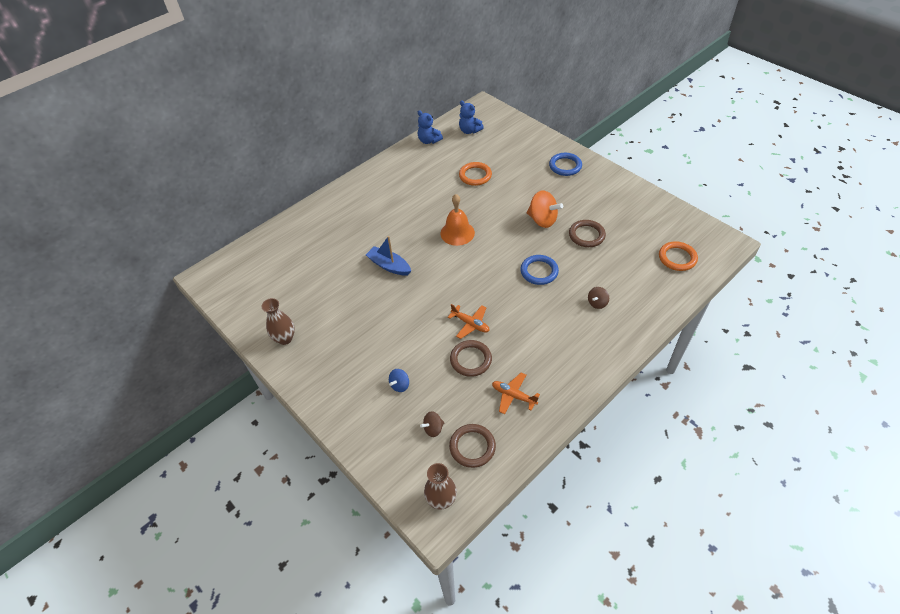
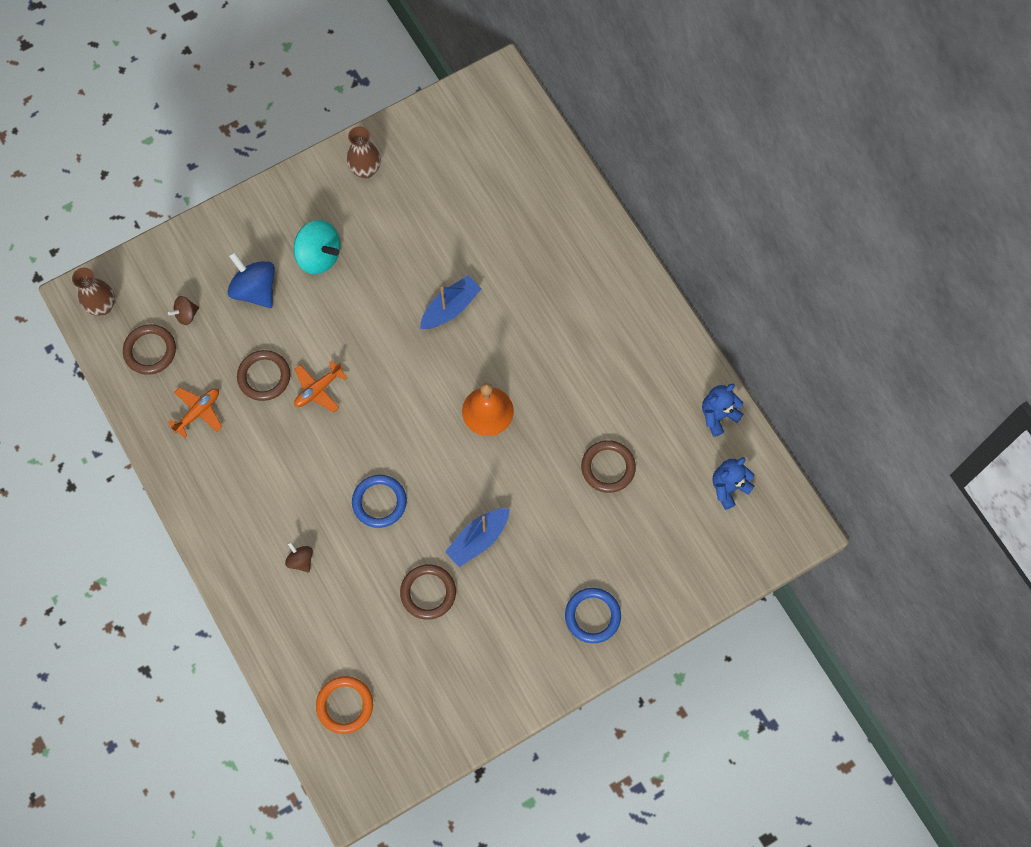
camera: 100 degrees right, 20 degrees up
blue spinning top [389,369,409,392] -> blue spinning top [227,252,275,308], size x1.87
brown spinning top [420,411,444,437] -> brown spinning top turned 105 degrees counterclockwise [168,296,199,325]
orange ring [459,162,492,186] -> brown ring [581,440,636,493]
orange spinning top [527,190,563,228] -> blue boat [445,508,510,567]
none -> turquoise spinning top [294,220,340,274]

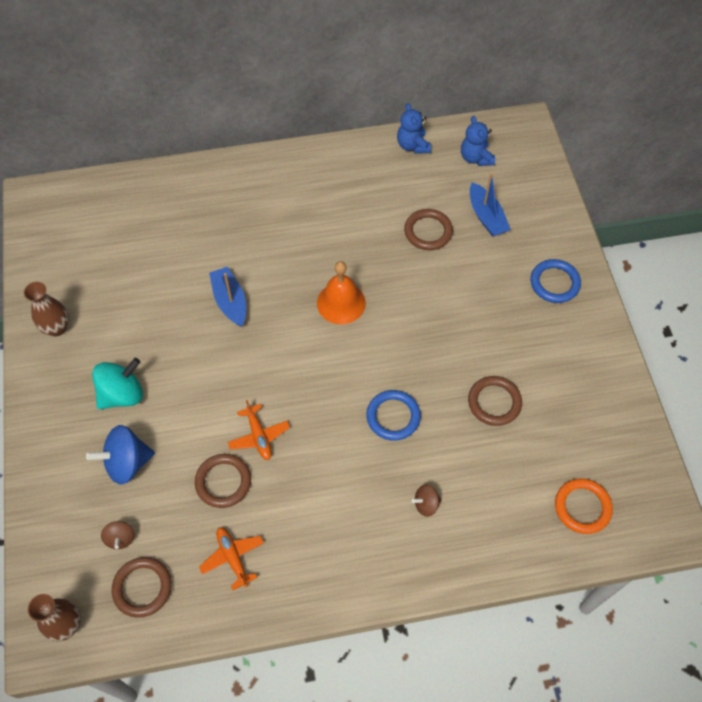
camera: 70 degrees left, 10 degrees down
blue boat [445,508,510,567] -> blue boat moved to [470,173,511,237]

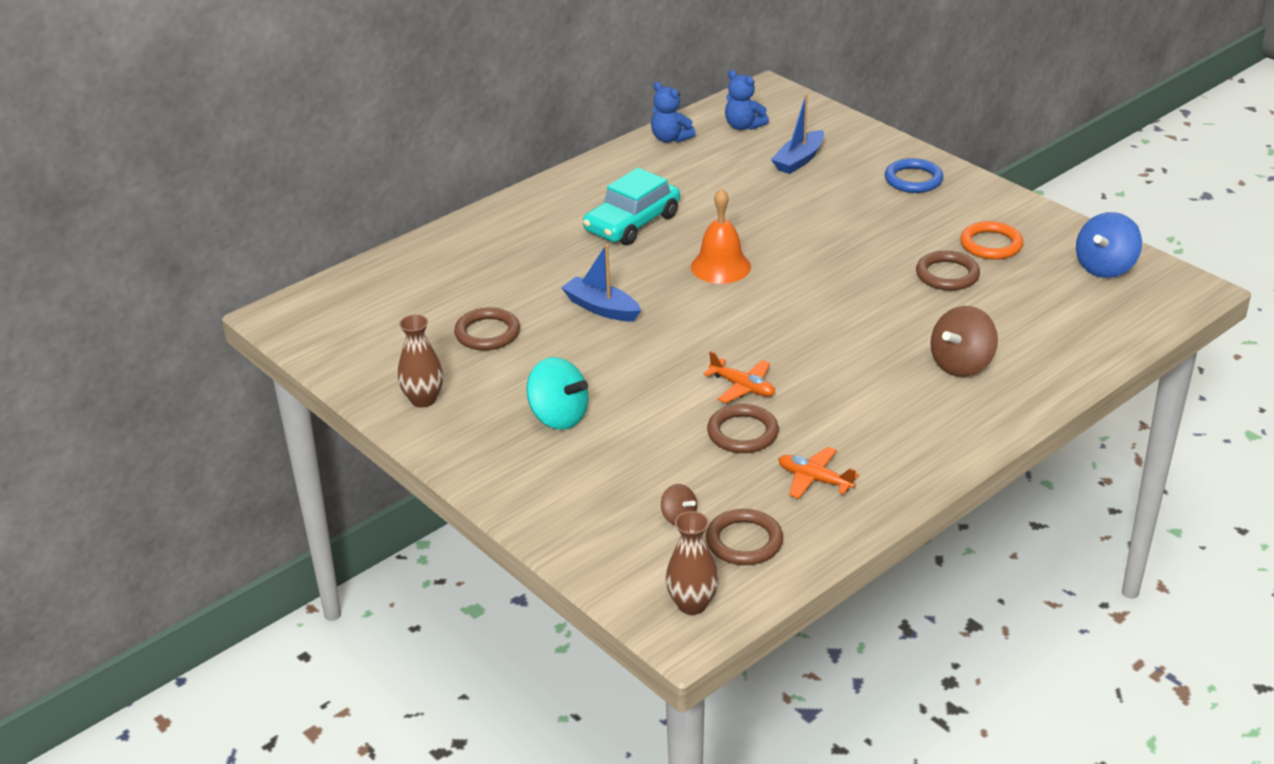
camera: 30 degrees left, 25 degrees down
blue spinning top [86,425,155,485] -> blue spinning top moved to [1076,212,1142,278]
turquoise spinning top [92,358,143,409] -> turquoise spinning top turned 105 degrees clockwise [526,357,589,430]
blue ring [366,390,421,441] -> none
brown ring [404,209,453,250] -> brown ring moved to [454,308,520,350]
brown spinning top [411,484,442,517] -> brown spinning top [931,306,998,377], size x1.87
blue boat [470,173,511,237] -> blue boat turned 90 degrees clockwise [771,94,824,174]
orange ring [555,478,613,534] -> orange ring moved to [961,221,1023,260]
none -> turquoise car [583,168,680,245]

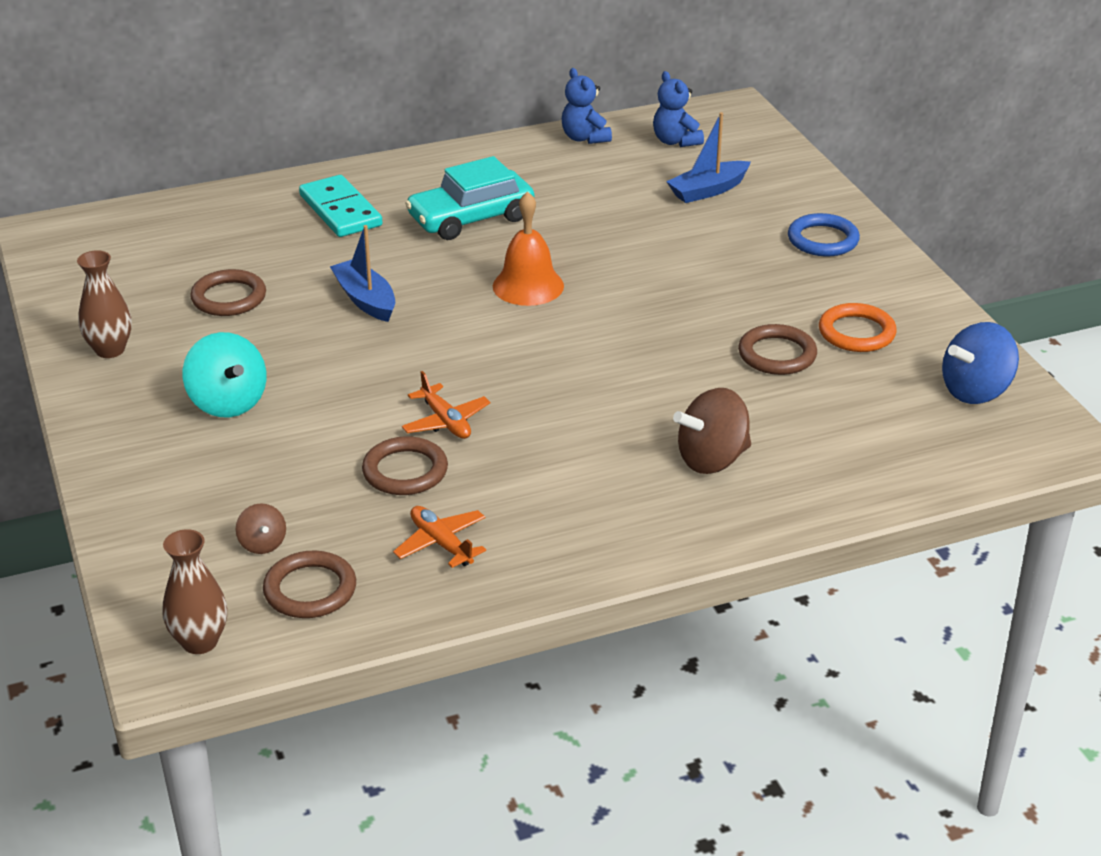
camera: 20 degrees right, 0 degrees up
none -> turquoise domino [299,175,382,237]

